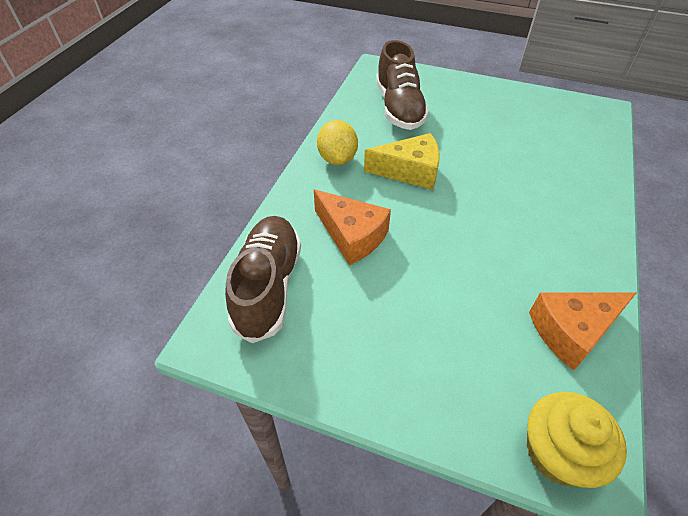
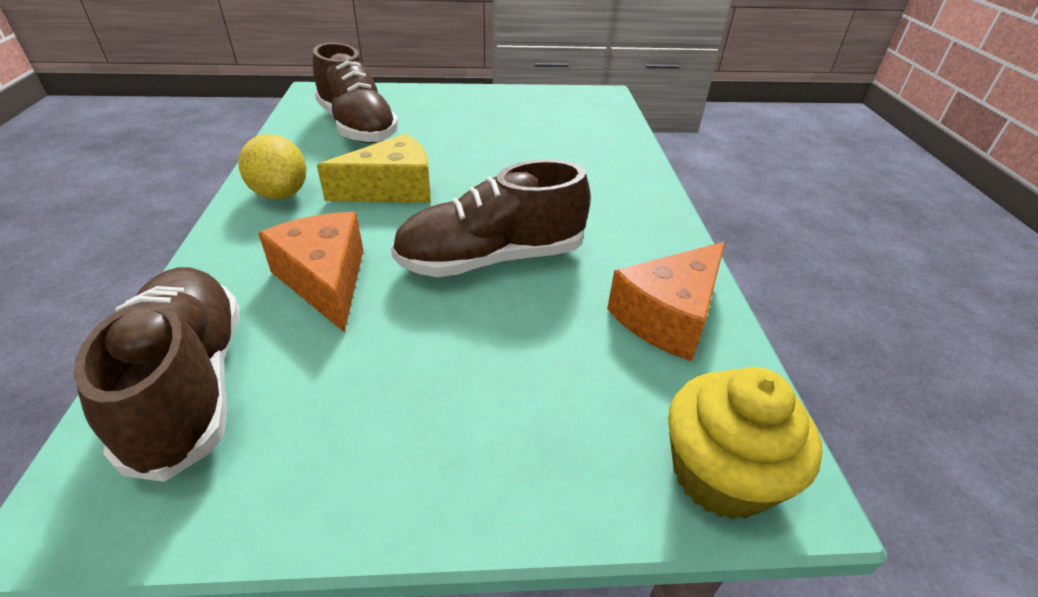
camera: 25 degrees left, 10 degrees down
orange cheese [314,189,391,265] -> orange cheese turned 135 degrees counterclockwise [258,212,363,333]
none -> brown shoe [391,160,591,277]

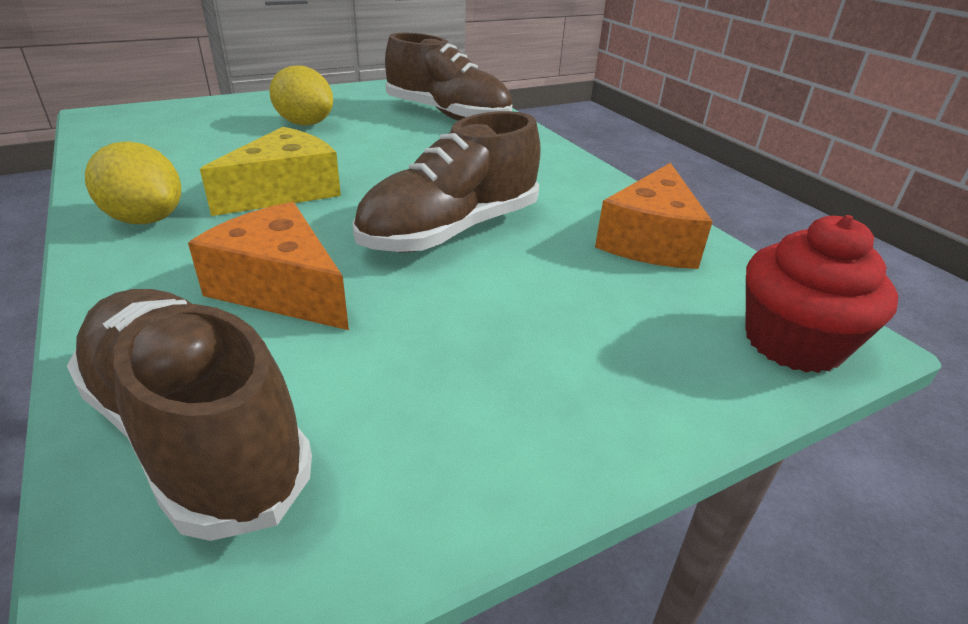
camera: 25 degrees left, 5 degrees down
brown shoe [313,43,399,143] -> brown shoe moved to [385,33,512,121]
yellow cupcake [668,367,823,519] -> red cupcake [746,215,898,373]
none -> yellow lemon [269,65,333,126]

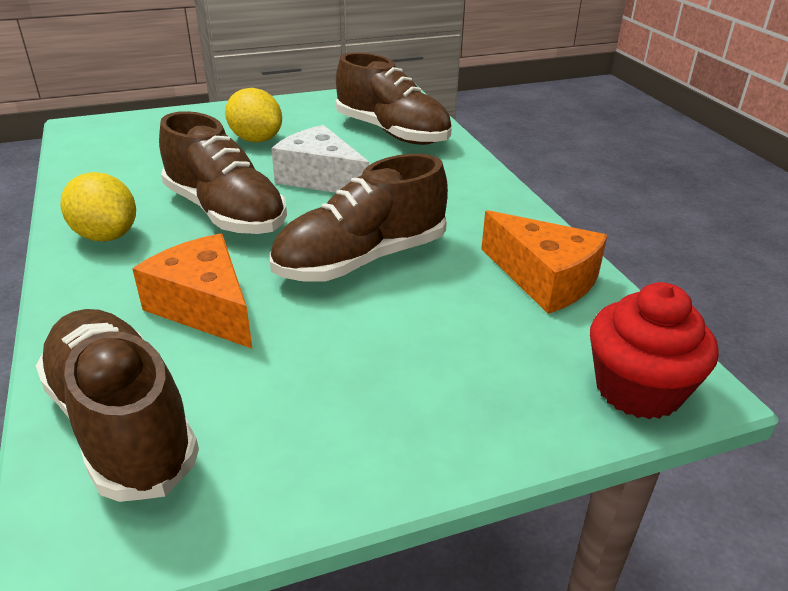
camera: 10 degrees right, 0 degrees up
yellow cheese [200,127,341,216] -> brown shoe [159,111,287,234]
orange cheese [595,163,713,269] -> orange cheese turned 75 degrees counterclockwise [481,210,608,314]
none -> white cheese [271,125,369,193]

